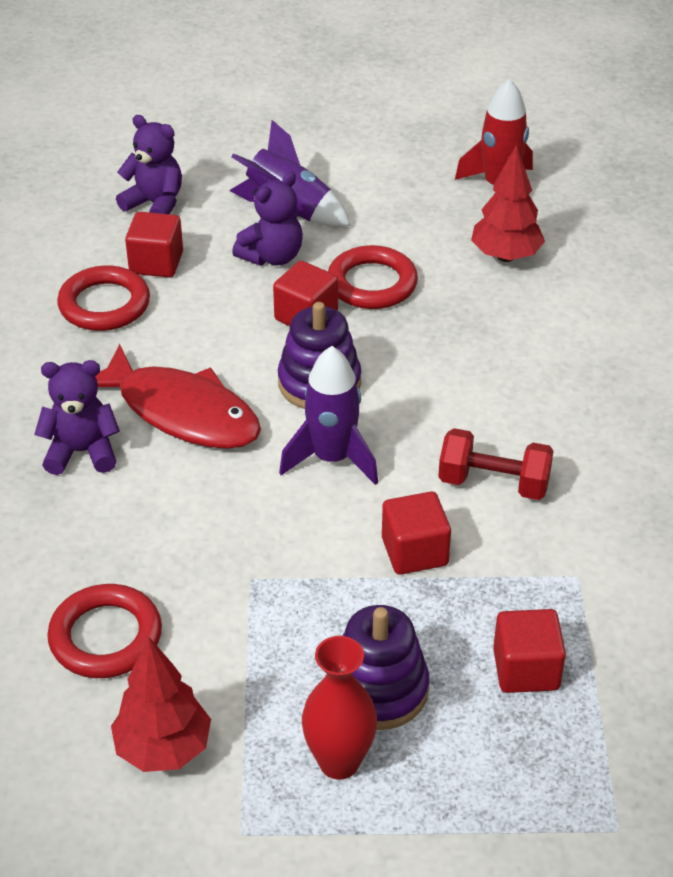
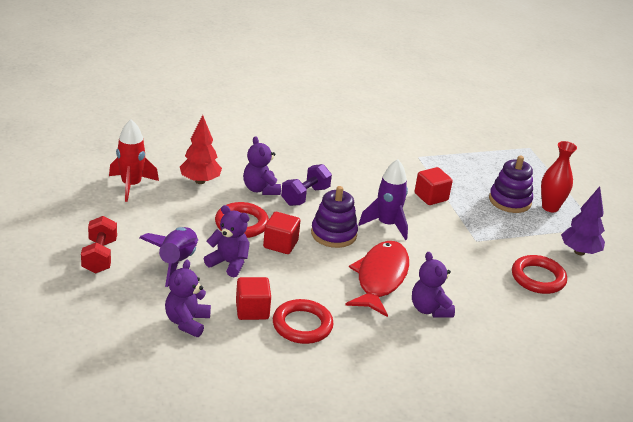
camera: 110 degrees left, 10 degrees down
red tree [111,636,211,772] -> purple tree [561,186,605,255]
red dumbbell [438,428,554,500] -> red dumbbell moved to [81,216,117,273]
red cube [493,609,566,693] -> none
none -> purple teddy bear [243,136,281,195]
none -> purple dumbbell [281,164,332,206]

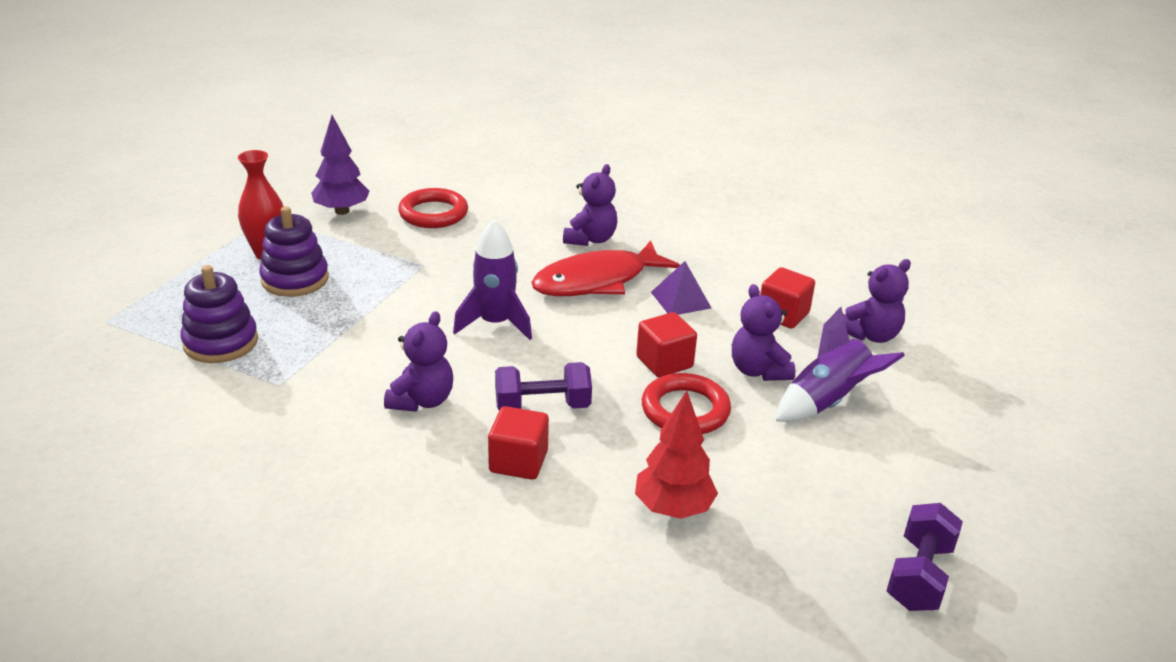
camera: 135 degrees left, 0 degrees up
red dumbbell [81,216,117,273] -> none
red rocket [109,119,159,202] -> none
purple teddy bear [243,136,281,195] -> purple teddy bear moved to [384,311,453,412]
red ring [273,299,334,344] -> none
purple stacking toy [311,186,358,248] -> purple stacking toy moved to [181,265,258,363]
red cube [415,167,453,205] -> red cube moved to [488,406,549,480]
none -> purple pyramid [651,261,711,315]
none -> purple dumbbell [887,503,963,611]

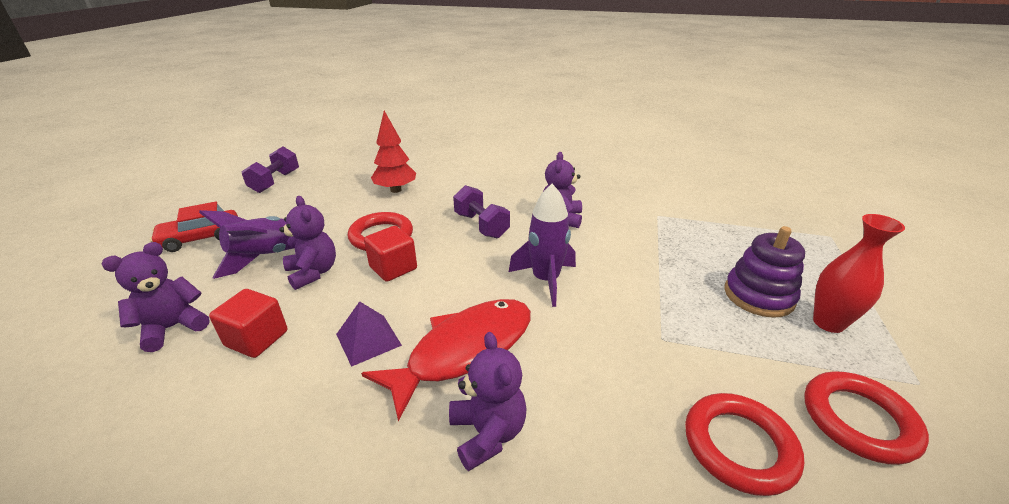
camera: 170 degrees right, 0 degrees up
purple stacking toy [181,265,258,363] -> none
purple tree [311,115,370,215] -> red ring [804,371,929,465]
red cube [488,406,549,480] -> none
purple dumbbell [495,362,592,410] -> purple dumbbell turned 75 degrees clockwise [453,185,510,239]
purple teddy bear [563,164,617,246] -> purple teddy bear turned 150 degrees clockwise [449,332,526,471]
none -> red car [150,202,238,252]

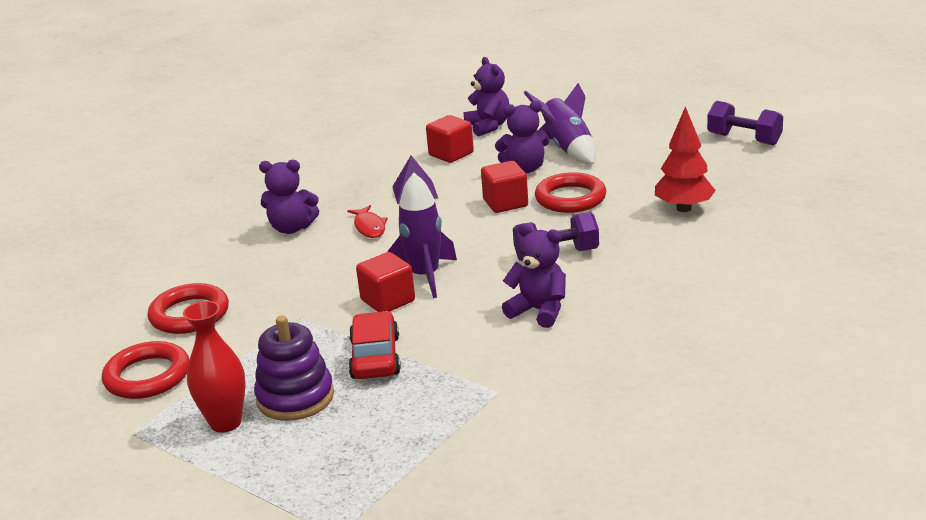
camera: 115 degrees right, 5 degrees down
red car [150,202,238,252] -> red car moved to [348,311,401,379]
red fish [361,299,531,421] -> red fish [347,205,388,238], size x0.47
none -> red cube [356,252,415,312]

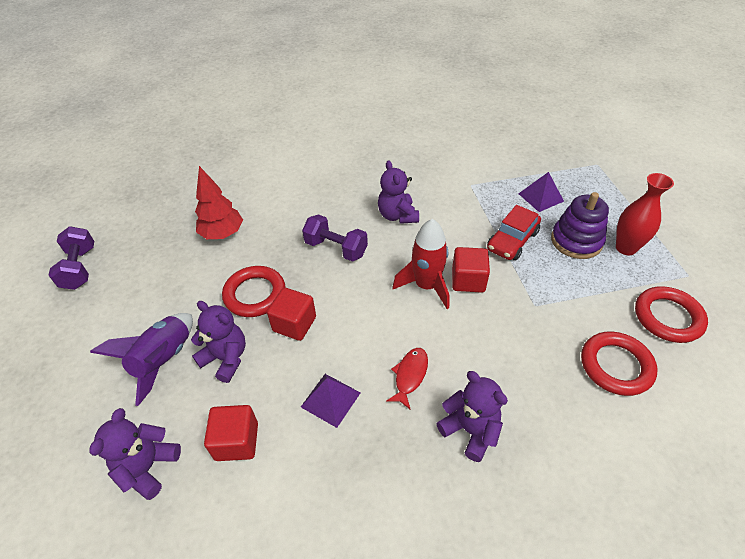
camera: 140 degrees left, 20 degrees up
purple rocket [387,173,457,298] -> red rocket [392,219,449,309]
none -> purple pyramid [518,172,564,212]

